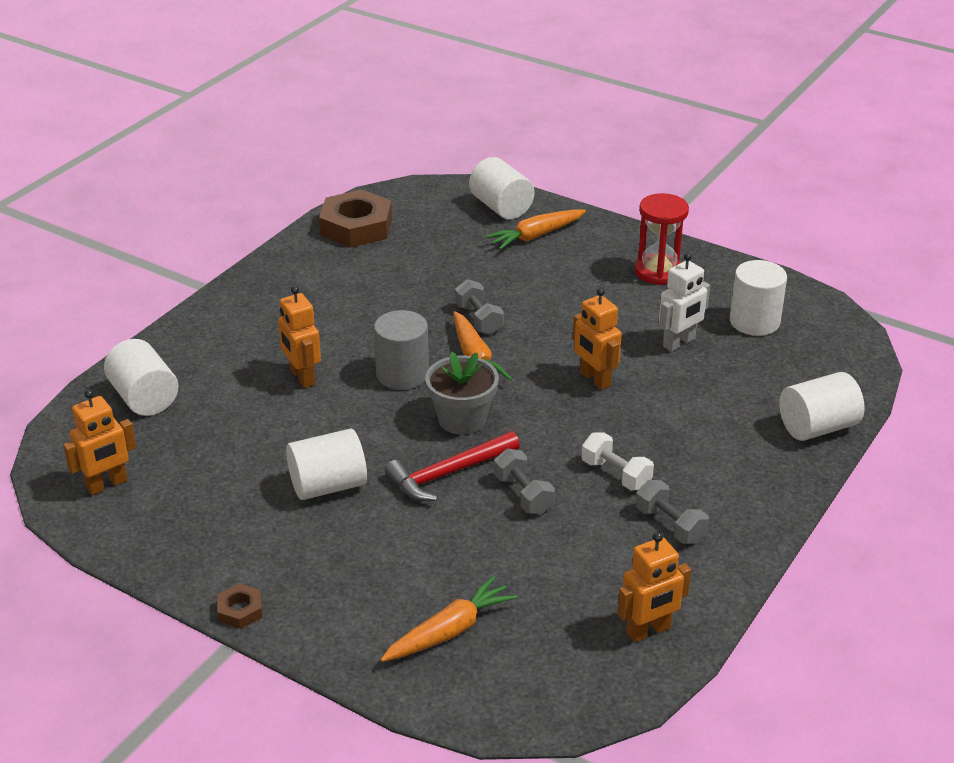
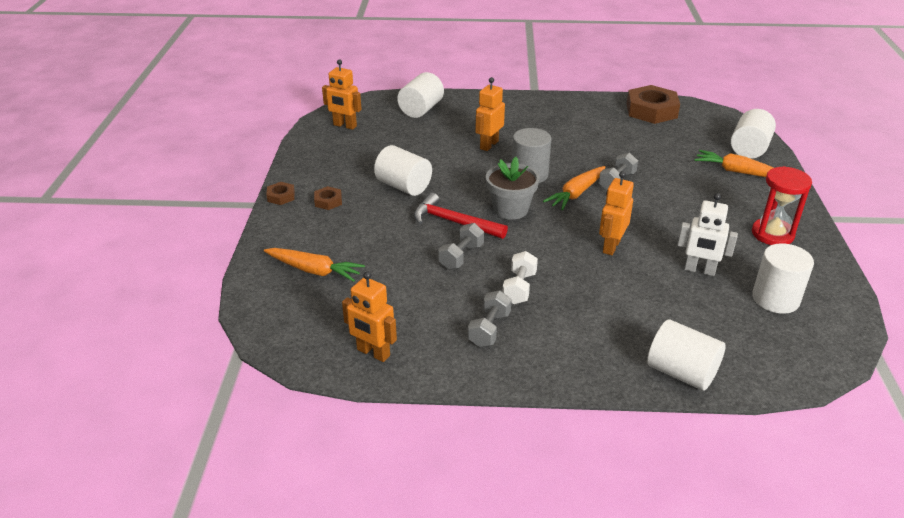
camera: 60 degrees right, 0 degrees up
none -> brown nut [314,186,342,210]

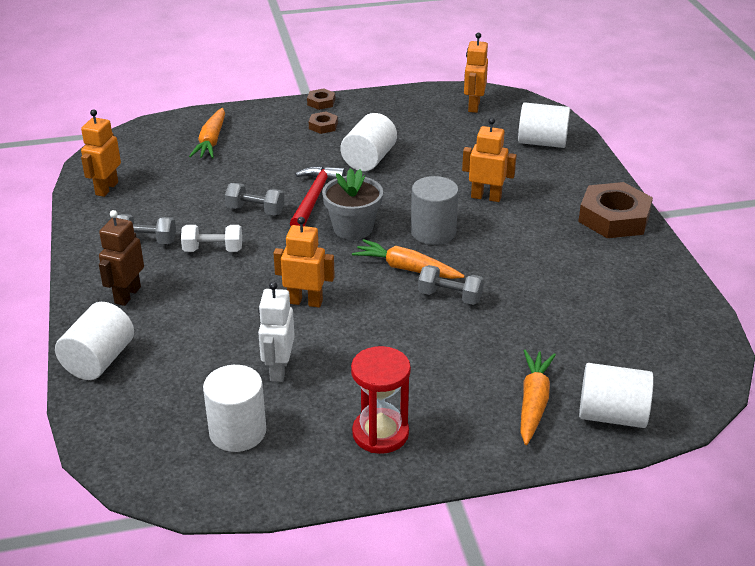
camera: 75 degrees right, 0 degrees up
brown nut [627,85,680,124] -> brown nut moved to [578,182,653,238]
none -> brown robot [99,210,144,306]

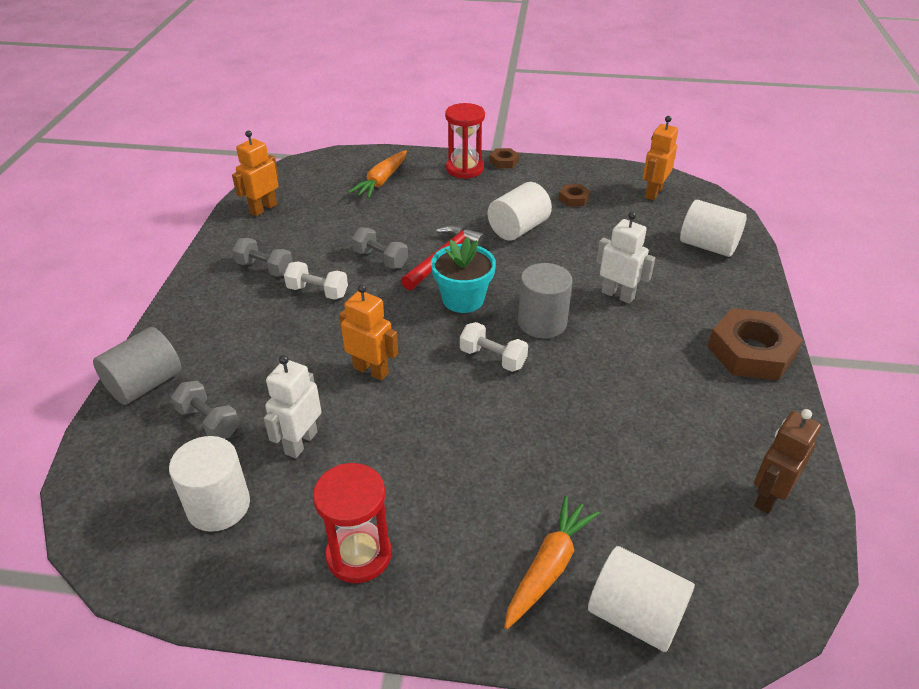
camera: 20 degrees right, 5 degrees up
white cylinder [55,302,134,380] -> grey cylinder [93,327,181,405]
brown robot [99,210,144,306] -> brown robot moved to [754,409,821,514]
brown nut [309,111,338,134] -> brown nut moved to [558,184,591,207]
grey flower pot [322,168,383,240] -> turquoise flower pot [431,238,496,313]
orange carrot [352,239,465,279] -> white dumbbell [460,322,528,372]
grey dumbbell [418,265,484,305] -> grey dumbbell moved to [171,381,239,439]
orange robot [462,118,517,202] -> white robot [596,212,655,304]
none -> red hourglass [445,103,485,179]

